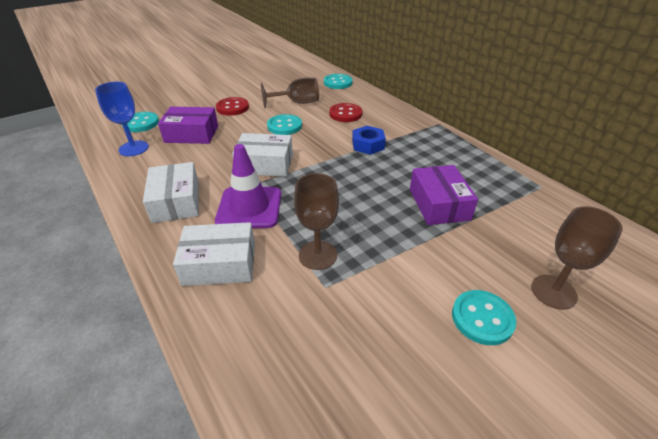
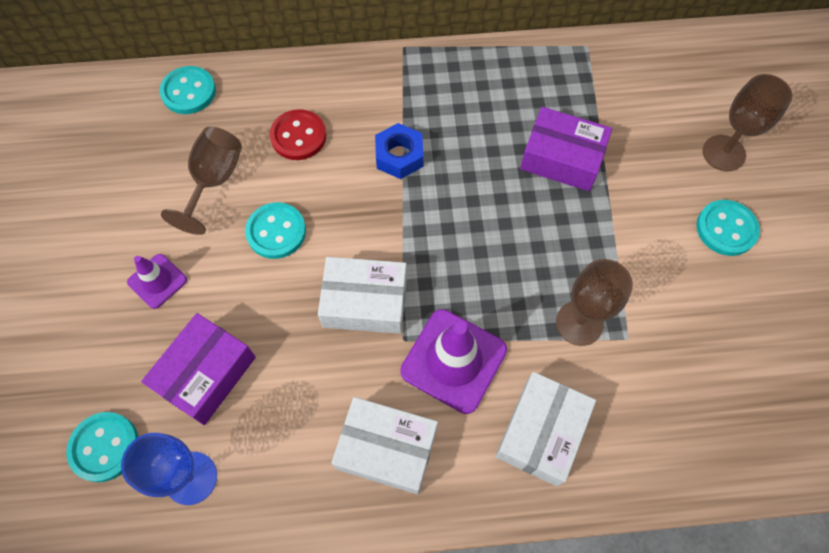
camera: 60 degrees left, 25 degrees up
red button [216,97,249,116] -> purple traffic cone [127,254,187,309]
white box [232,133,293,177] -> white box turned 60 degrees clockwise [318,257,407,334]

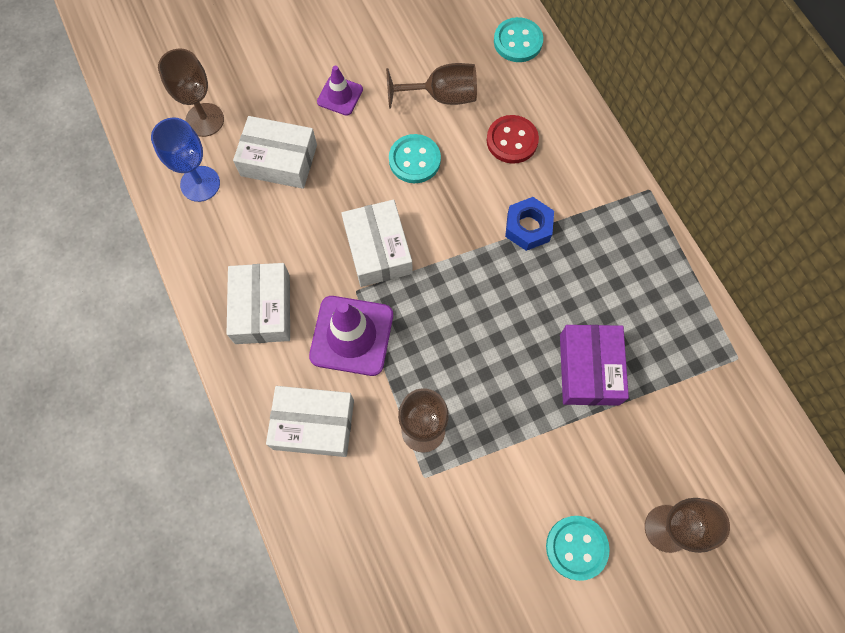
camera: 70 degrees right, 5 degrees up
turquoise button [66,412,138,482] -> brown goblet [158,49,224,137]
purple box [141,313,256,425] -> white box [233,116,317,189]

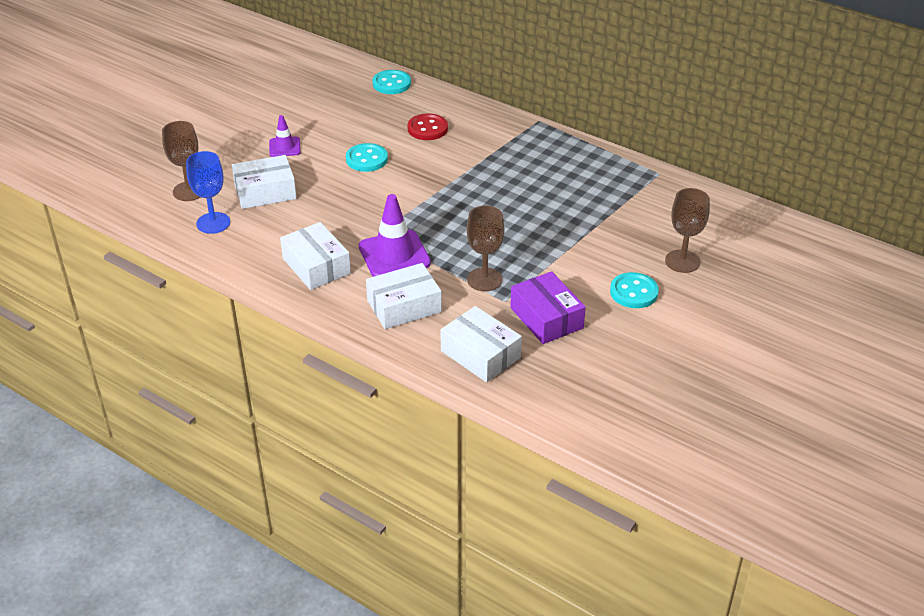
camera: 30 degrees left, 30 degrees down
white box [341,200,413,287] -> white box moved to [440,306,522,382]
brown goblet [386,63,477,109] -> none
blue nut [505,197,554,251] -> none
purple box [560,325,629,406] -> purple box moved to [510,271,586,344]

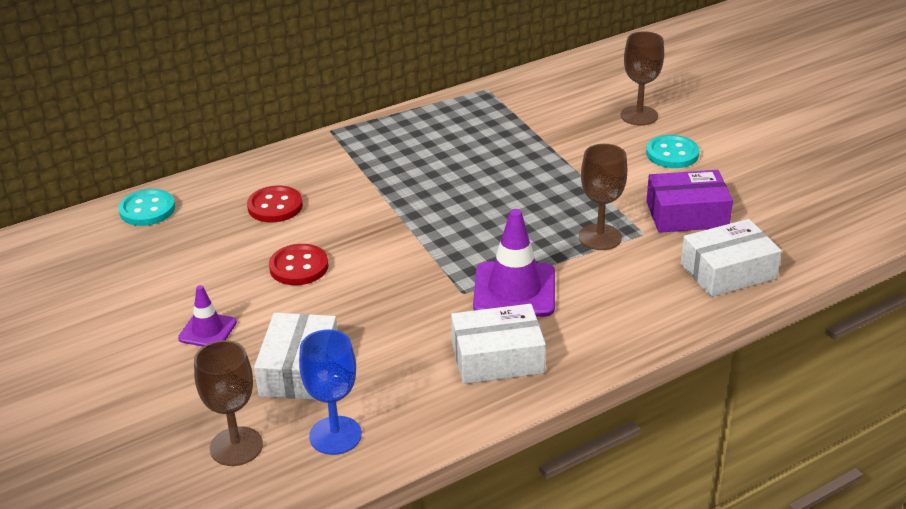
camera: 65 degrees left, 5 degrees down
turquoise button [346,143,388,172] -> red button [269,244,329,285]
white box [366,263,442,329] -> none

